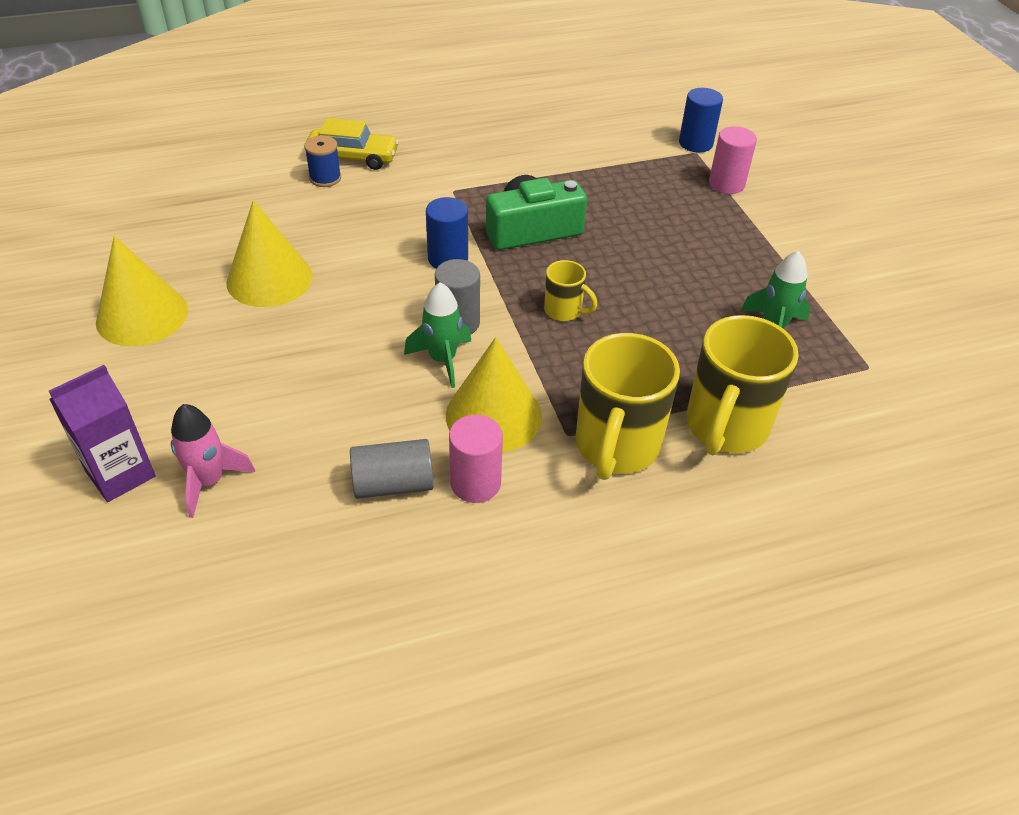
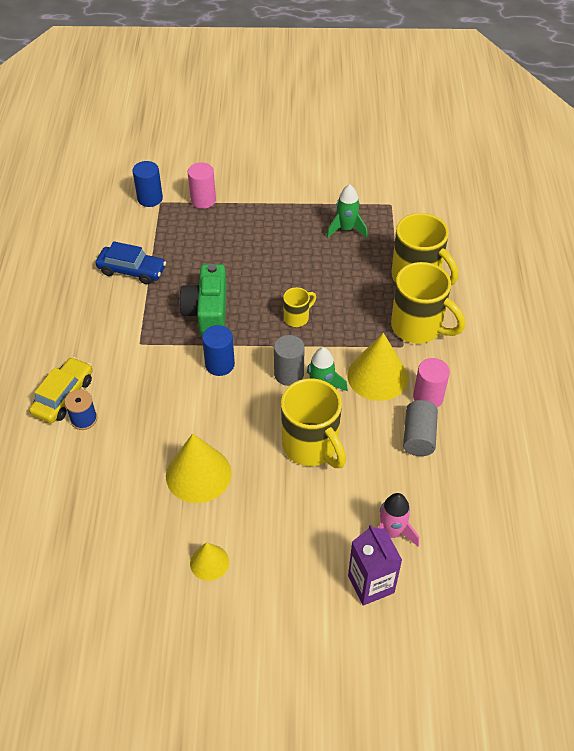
camera: 70 degrees left, 5 degrees up
yellow cone [96,236,188,346] -> yellow cone [190,542,229,581], size x0.56
none -> blue car [96,241,166,284]
none -> yellow mug [281,378,346,468]

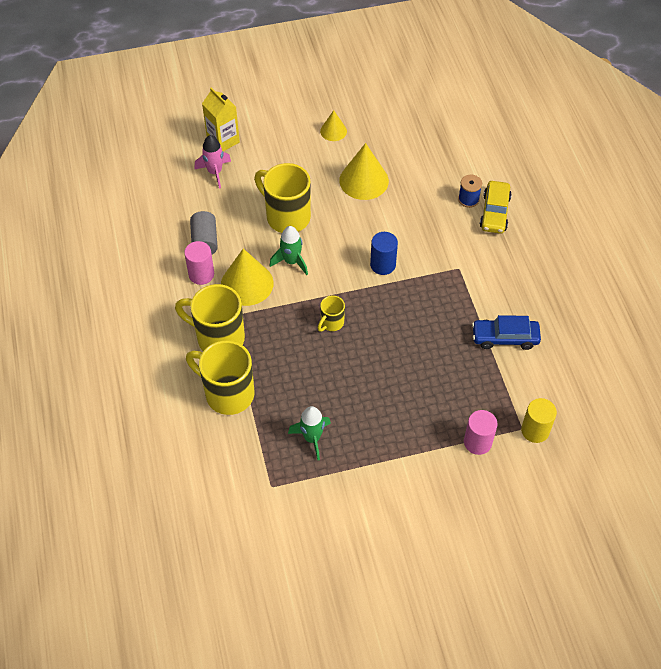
camera: 165 degrees right, 5 degrees up
blue cylinder [133,161,163,207] -> yellow cylinder [521,398,557,443]
green camera [179,264,227,336] -> none
grey cylinder [274,335,305,386] -> none
purple carton [348,525,402,606] -> yellow carton [202,88,240,151]

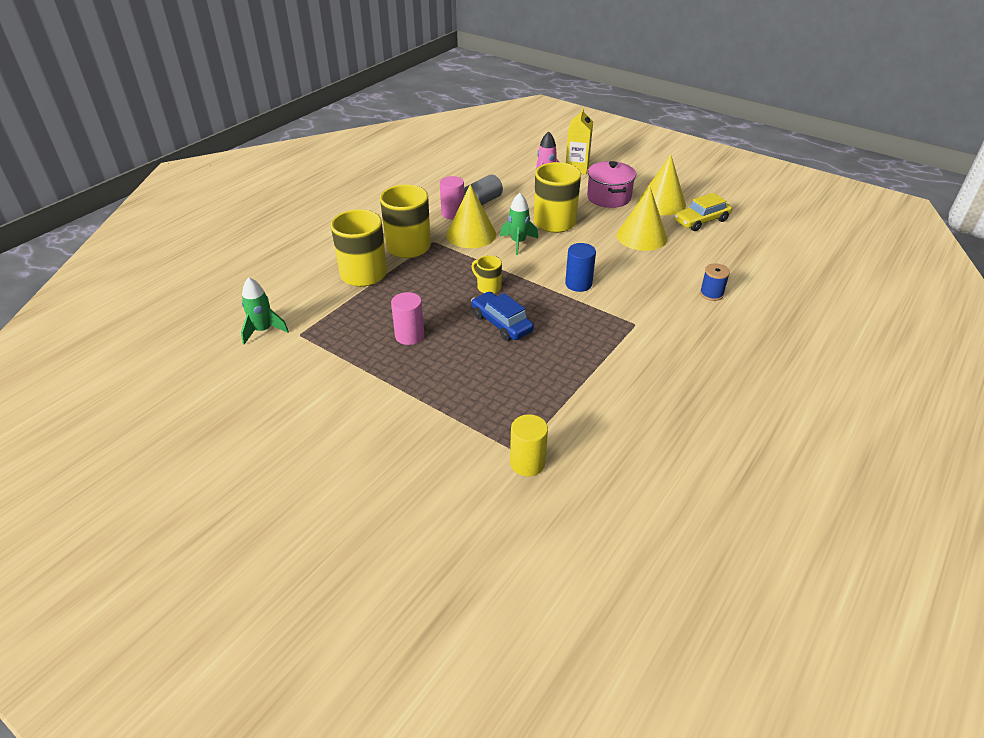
camera: 50 degrees right, 15 degrees down
green rocket [288,406,331,460] -> green rocket moved to [241,277,289,344]
yellow mug [318,295,345,332] -> yellow mug turned 45 degrees clockwise [471,255,502,293]
yellow cone [320,110,347,141] -> yellow cone [639,155,686,215], size x1.79
pink cylinder [464,410,498,455] -> pink cylinder moved to [391,292,424,345]
blue car [472,315,541,350] -> blue car moved to [471,292,534,341]
yellow car [480,181,512,234] -> yellow car moved to [674,193,732,231]
none -> pink pot [587,161,636,208]

